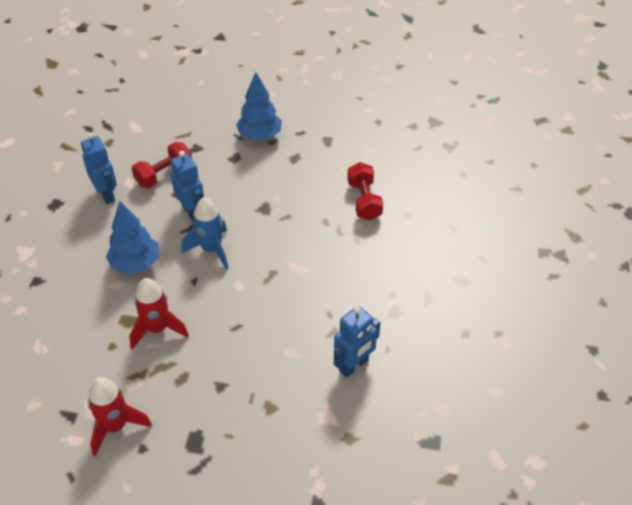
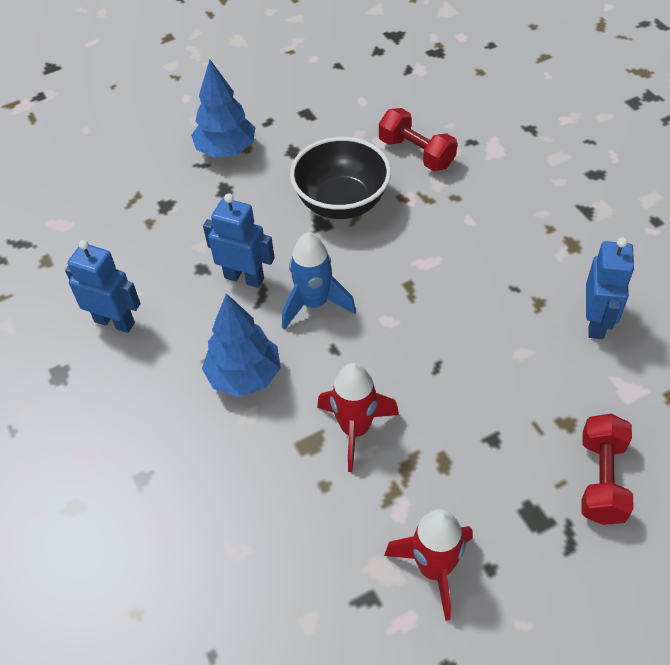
camera: 35 degrees left, 5 degrees up
red dumbbell [132,142,192,188] -> red dumbbell moved to [581,414,633,525]
none -> black bowl [290,137,391,219]

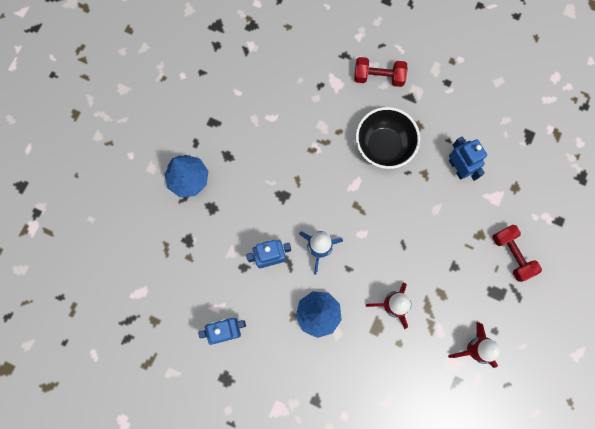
camera: 40 degrees left, 25 degrees up
black bowl [290,137,391,219] -> black bowl moved to [356,107,420,169]
red dumbbell [379,108,457,171] -> red dumbbell moved to [354,57,408,87]

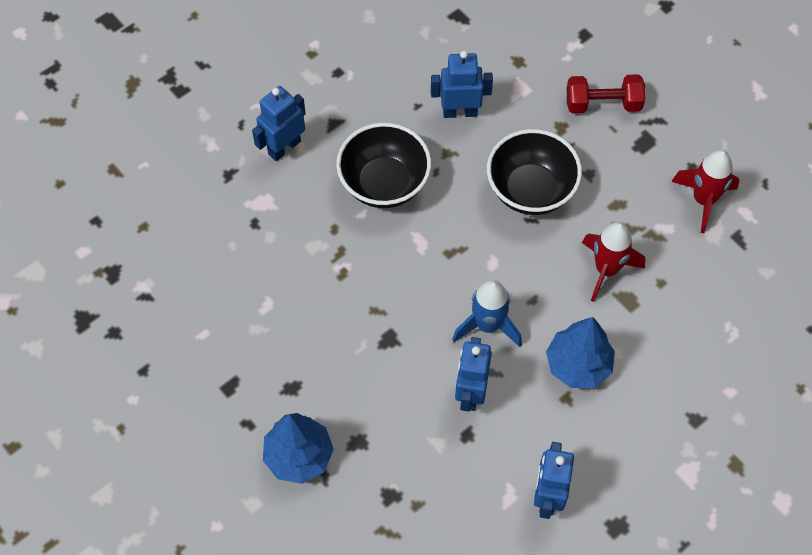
camera: 65 degrees left, 15 degrees down
red dumbbell [354,57,408,87] -> blue robot [252,86,306,161]
none -> black bowl [487,129,582,215]

